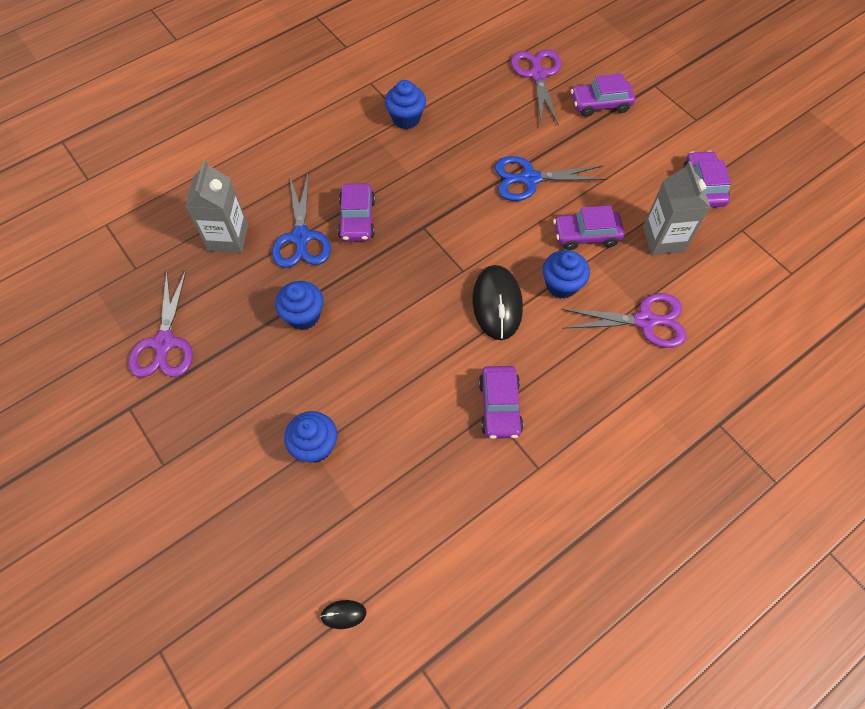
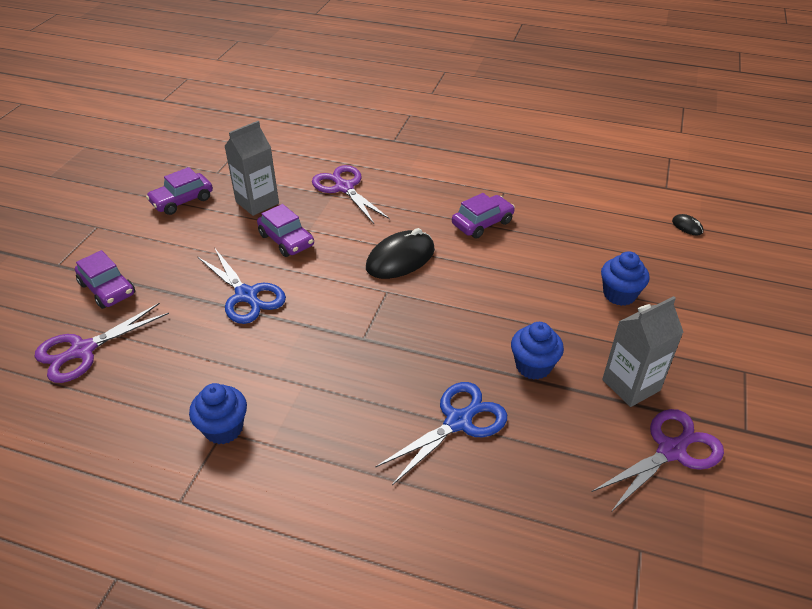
camera: 125 degrees left, 20 degrees down
grey carton [185,160,248,253] -> grey carton moved to [602,296,684,407]
purple car [338,183,375,242] -> none
blue cupcake [543,250,590,299] -> none

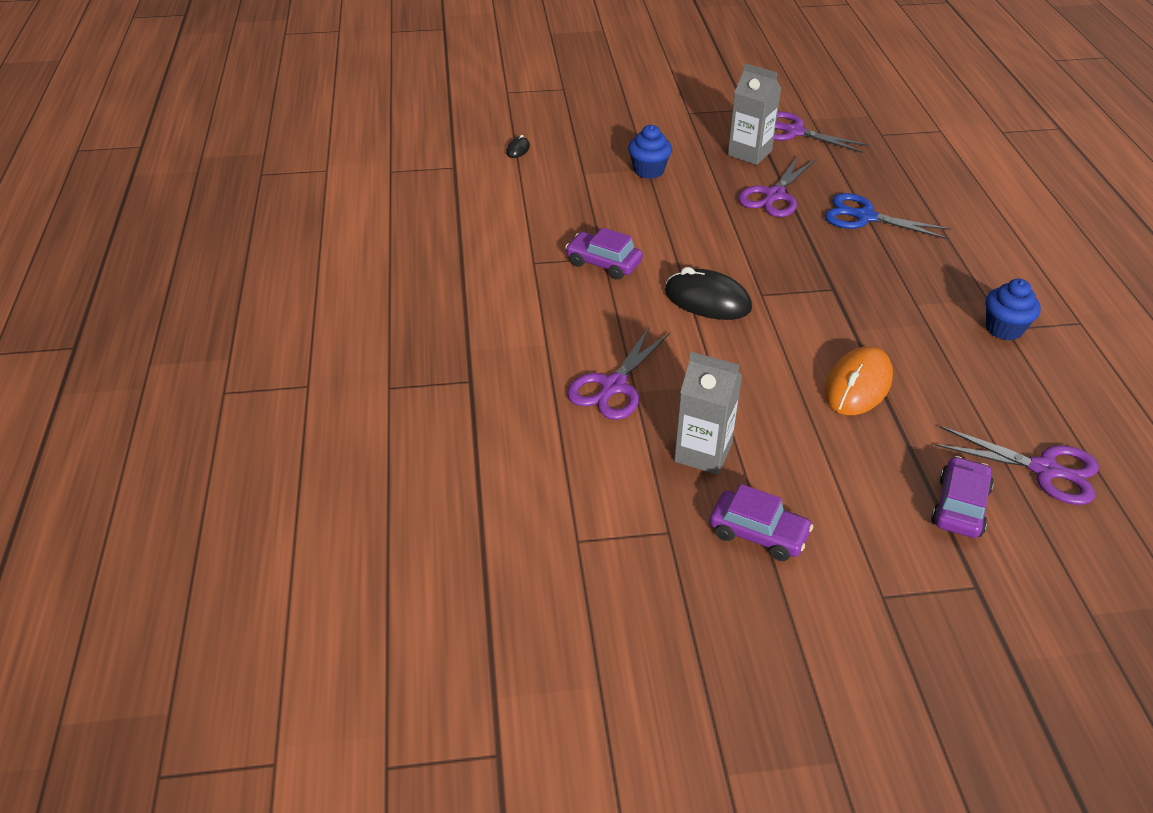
camera: 115 degrees left, 0 degrees up
blue scissors [198,247,286,324] -> orange mouse [824,346,893,415]
purple car [257,204,314,257] -> none
blue cupcake [511,322,564,380] -> purple scissors [738,156,816,217]

